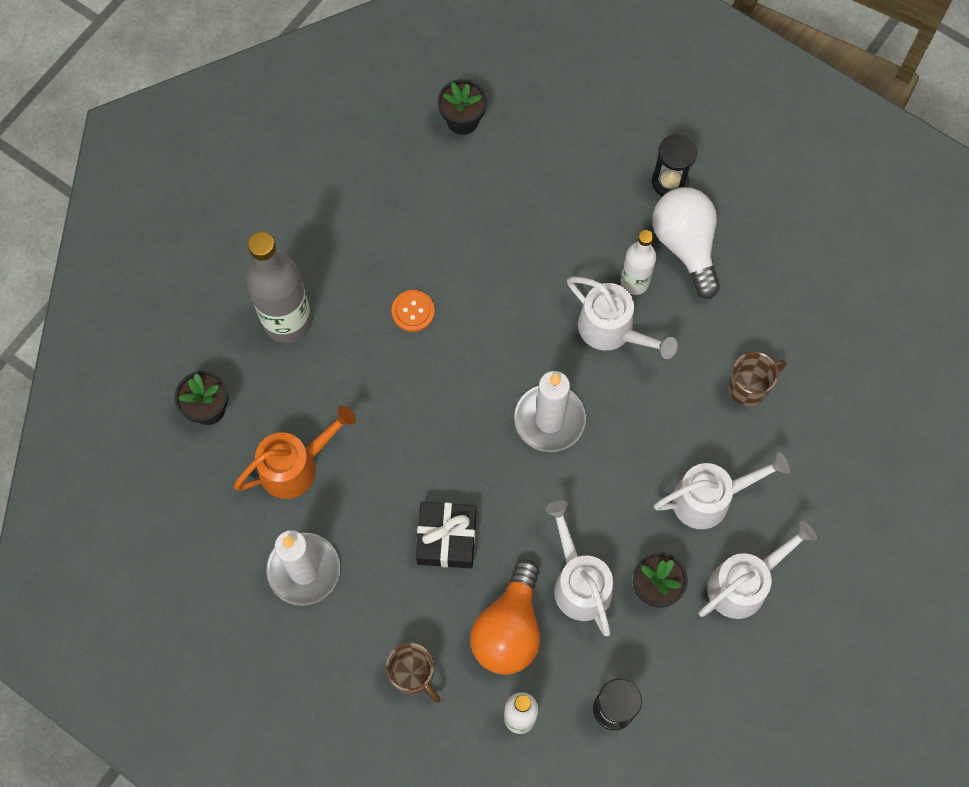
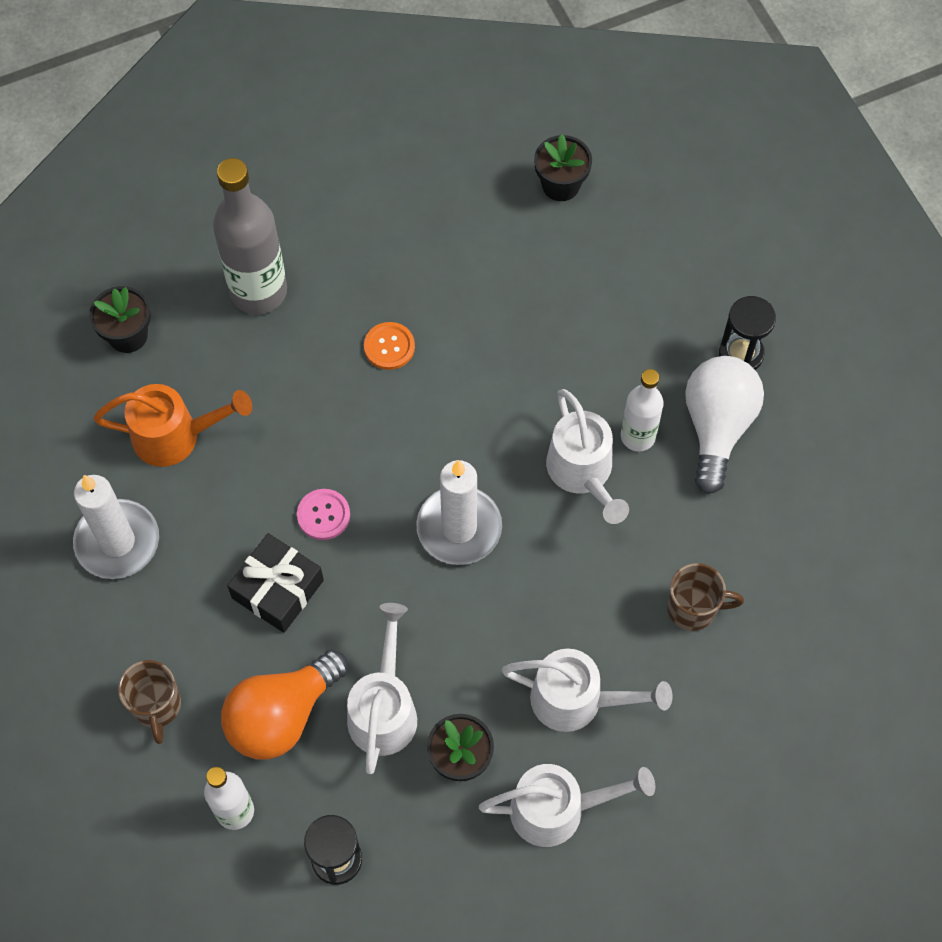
camera: 30 degrees right, 5 degrees down
none -> pink button [297,489,350,540]

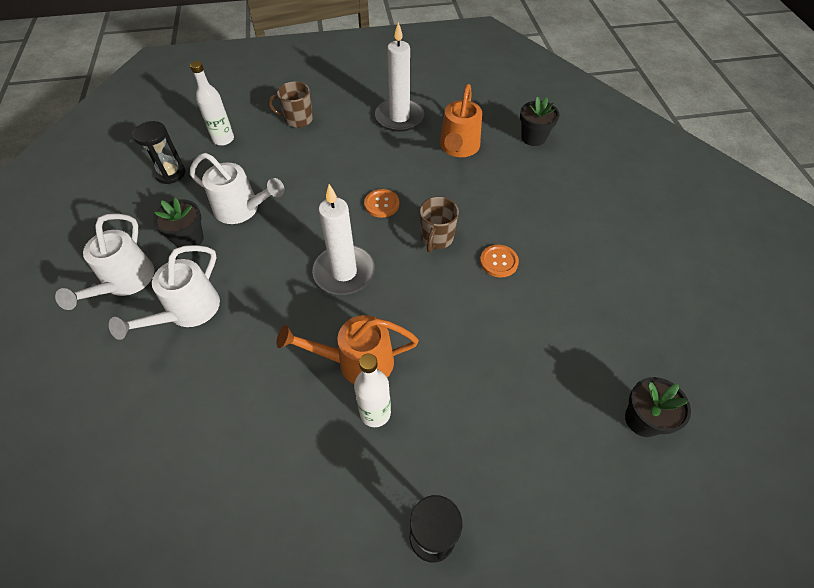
camera: 105 degrees right, 10 degrees down
grey bottle [213,158,287,314] -> none
orange light bulb [221,650,348,760] -> none
black gift [227,533,324,633] -> none
pink button [297,489,350,540] -> orange button [364,189,399,218]
white watering can [546,389,629,524] -> orange watering can [277,315,419,384]
brown mug [667,563,744,631] -> brown mug moved to [420,197,459,252]
white light bulb [685,356,764,494] -> none

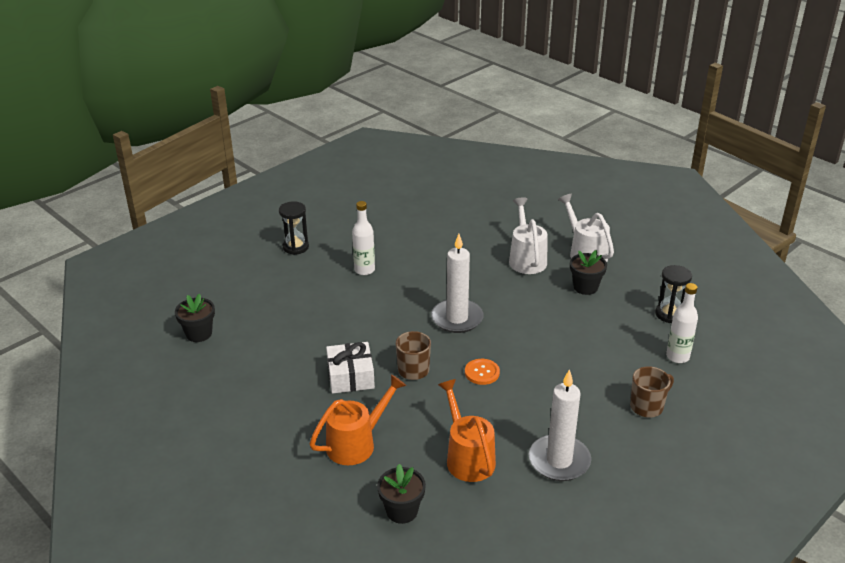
camera: 145 degrees right, 20 degrees down
white watering can [190,153,284,224] -> none
orange watering can [277,315,419,384] -> orange watering can moved to [310,374,406,465]
orange button [480,245,519,277] -> white gift [326,342,375,394]

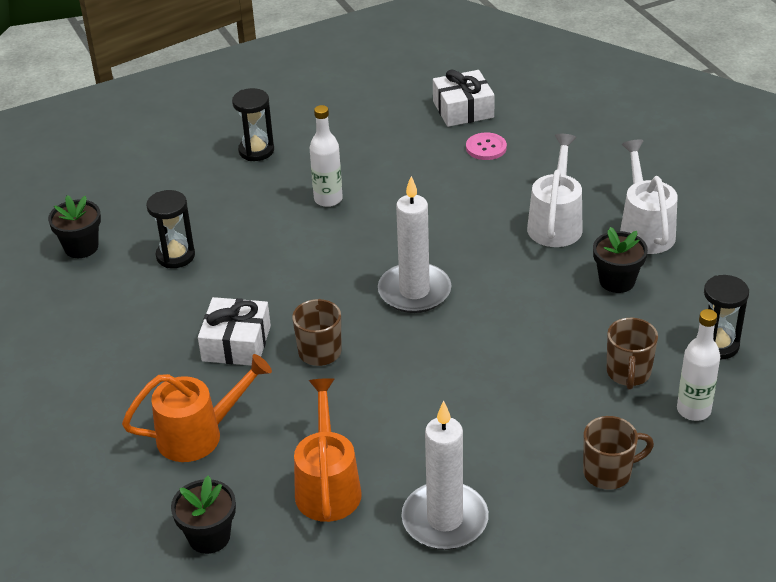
camera: 20 degrees right, 5 degrees up
orange button [465,359,500,385] -> none
none -> black hourglass [146,190,195,268]
none -> white gift [433,69,495,127]
none -> pink button [466,132,507,160]
none -> brown mug [607,318,658,390]

